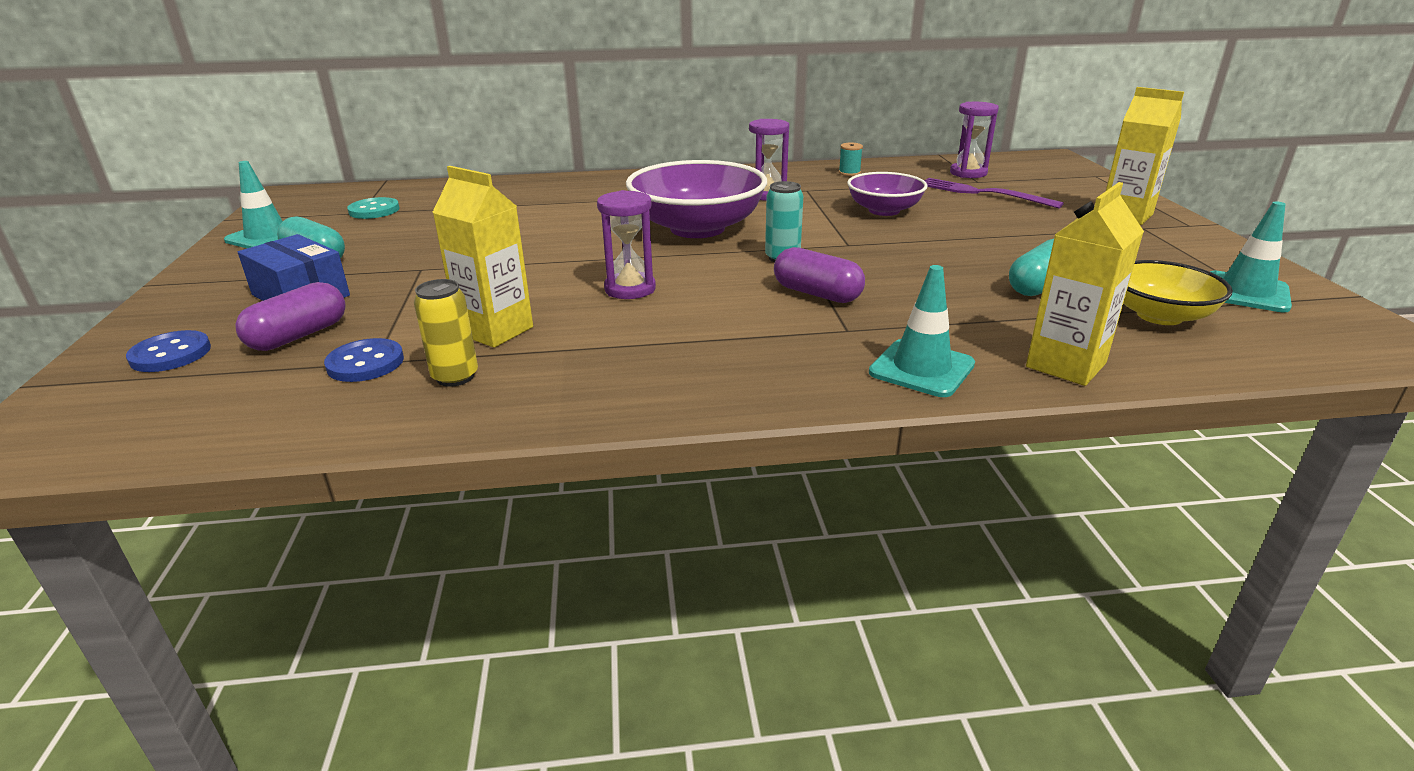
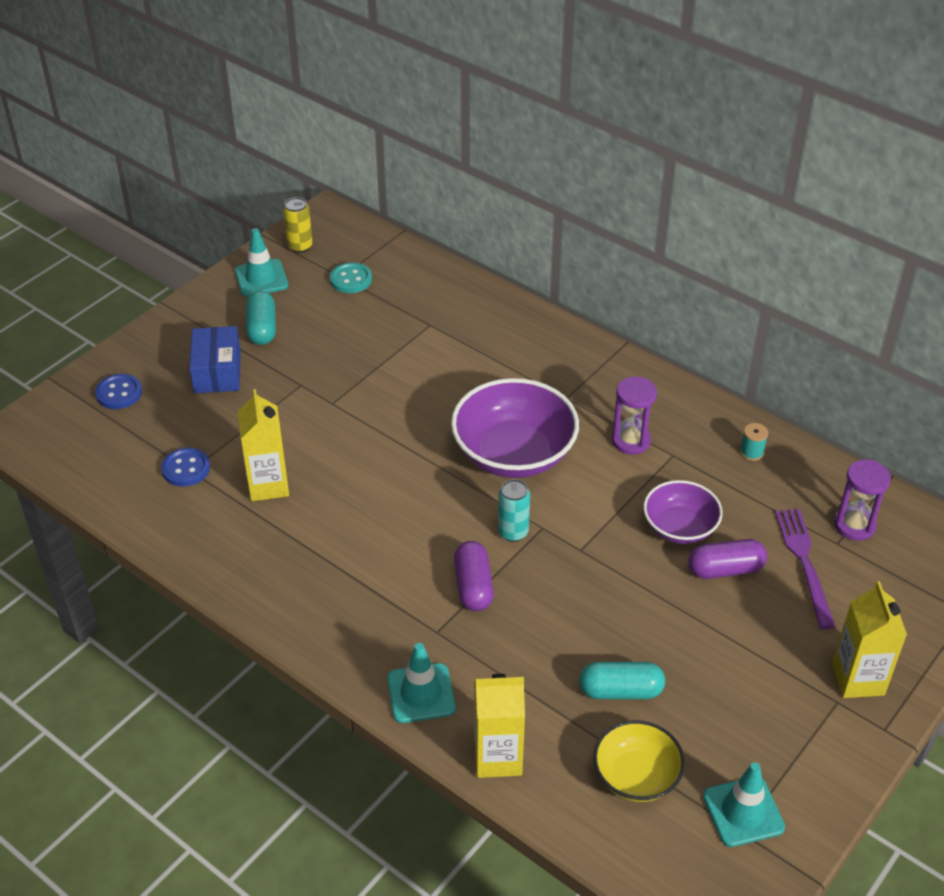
camera: 45 degrees right, 15 degrees up
purple capsule [235,282,346,351] -> purple capsule moved to [688,539,767,579]
yellow can [414,279,478,387] -> yellow can moved to [283,197,313,253]
purple hourglass [597,190,656,299] -> none

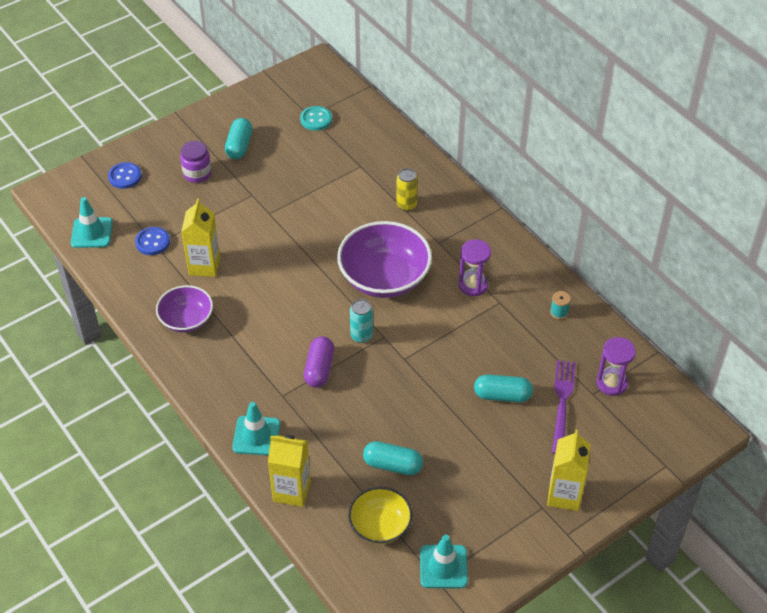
camera: 15 degrees right, 5 degrees up
blue box [189,326,241,393] -> purple jar [180,141,212,183]
turquoise traffic cone [235,228,288,297] -> turquoise traffic cone moved to [71,197,113,248]
yellow can [283,197,313,253] -> yellow can moved to [396,168,418,211]
purple bowl [643,480,723,544] -> purple bowl moved to [156,285,213,333]
purple capsule [688,539,767,579] -> turquoise capsule [474,374,533,402]

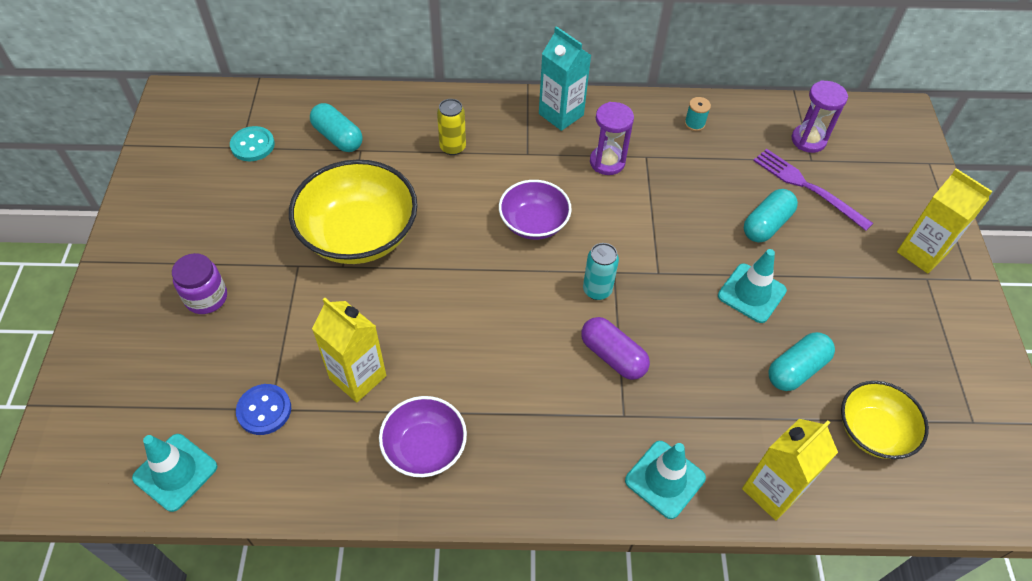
camera: 55 degrees left, 5 degrees up
blue button [108,162,142,189] -> none
turquoise capsule [225,118,253,159] -> turquoise capsule moved to [310,103,363,152]
purple bowl [337,221,432,298] -> purple bowl [499,180,572,240], size x0.59
turquoise traffic cone [420,534,468,588] -> turquoise traffic cone moved to [718,249,787,323]
none -> yellow bowl [289,160,418,264]
none -> turquoise carton [539,26,591,131]

